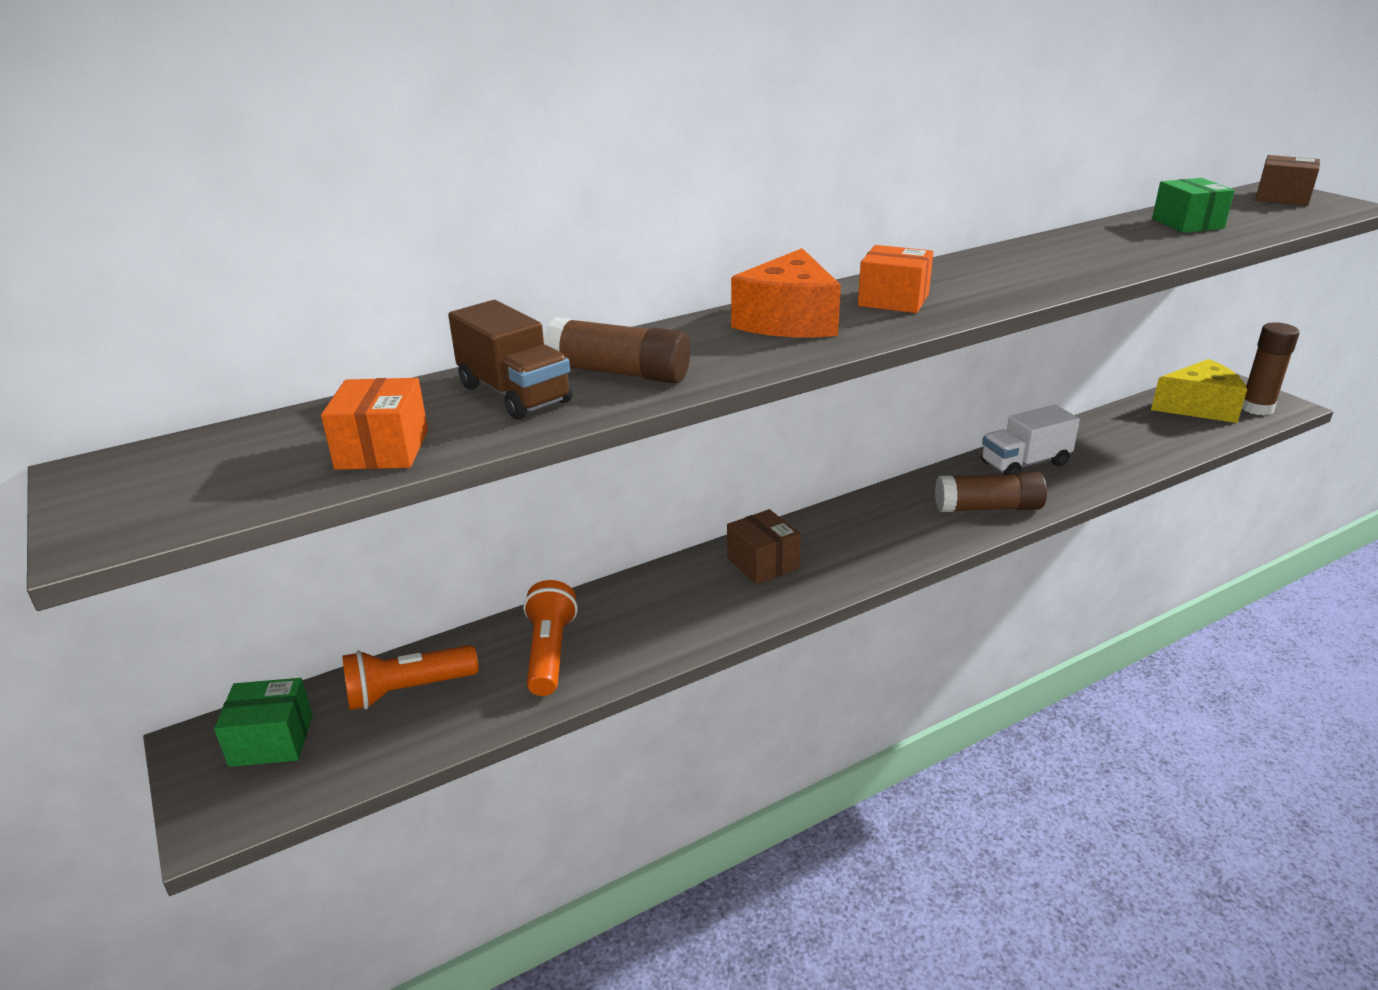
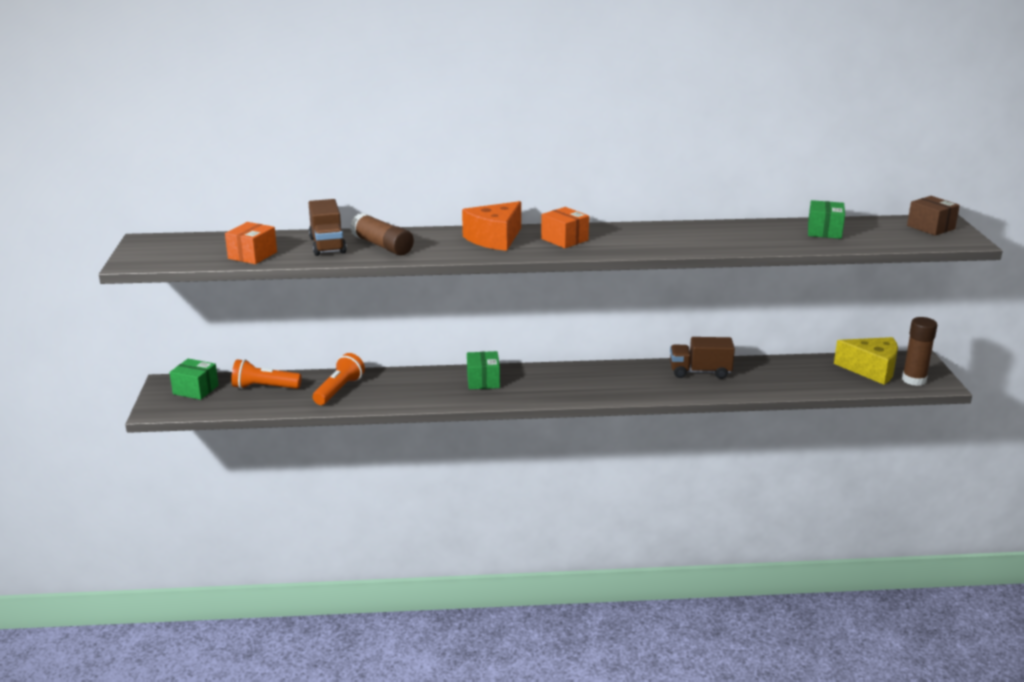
camera: 25 degrees right, 5 degrees down
brown box [727,509,801,584] -> green box [467,351,500,389]
brown glue stick [935,472,1047,512] -> none
white truck [981,405,1080,475] -> brown truck [670,337,735,379]

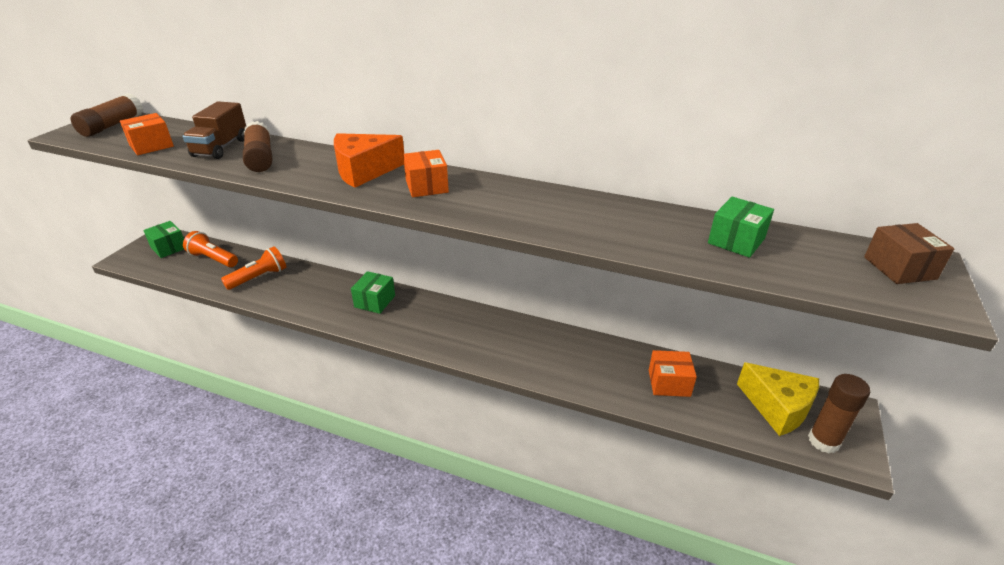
camera: 25 degrees right, 10 degrees up
brown truck [670,337,735,379] -> none
none -> brown glue stick [71,93,143,137]
none -> orange box [649,350,697,397]

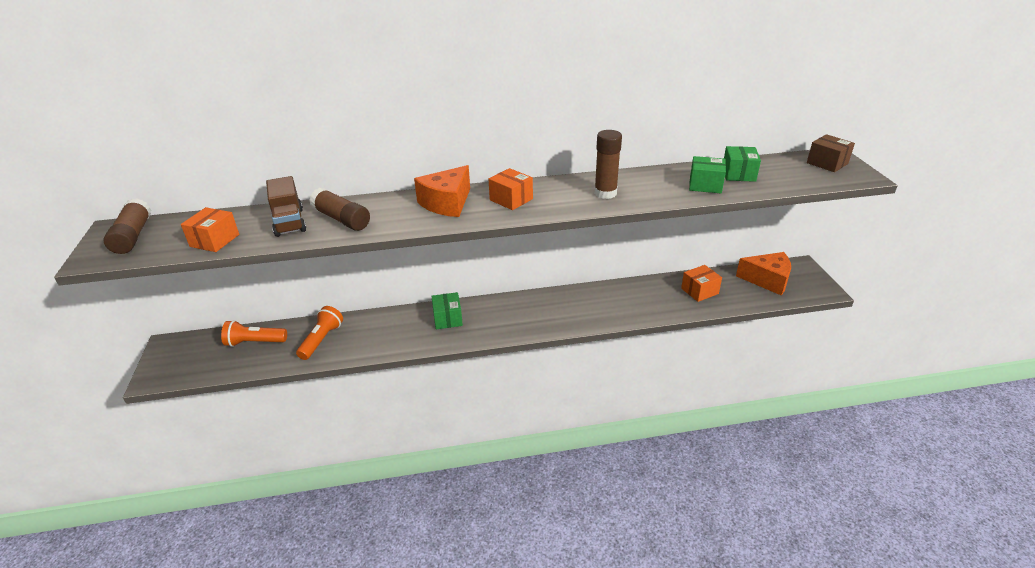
camera: 30 degrees left, 0 degrees up
green box [143,221,184,258] -> green box moved to [689,156,726,193]
yellow cheese [737,362,819,436] -> orange cheese [736,252,791,295]
brown glue stick [808,374,870,453] -> brown glue stick moved to [594,130,622,199]

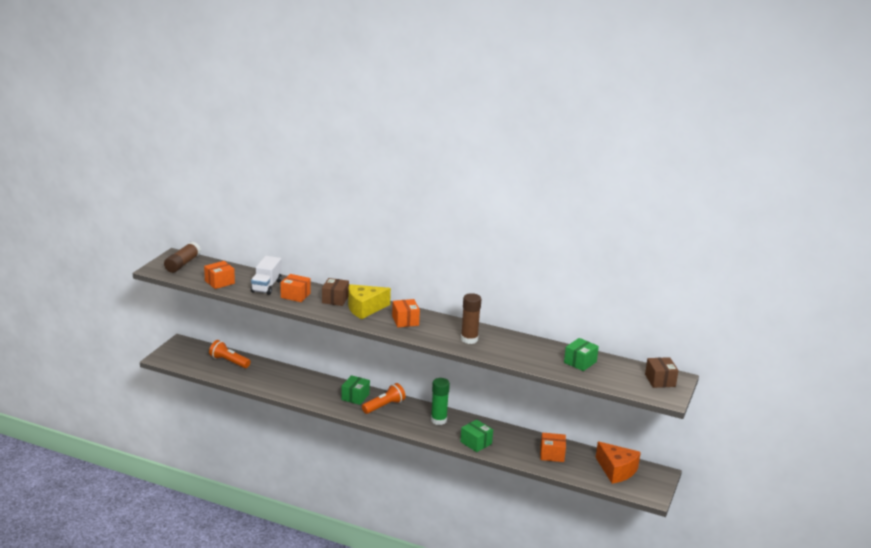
camera: 30 degrees right, 10 degrees down
brown truck [266,176,306,237] -> white truck [251,256,282,295]
orange flashlight [296,306,343,360] -> orange flashlight moved to [362,383,405,414]
brown glue stick [309,188,370,231] -> orange box [280,274,311,302]
orange cheese [414,165,470,217] -> yellow cheese [348,284,391,319]
green box [689,156,726,193] -> green box moved to [460,419,493,452]
none -> brown box [322,278,349,306]
none -> green glue stick [431,378,450,425]

